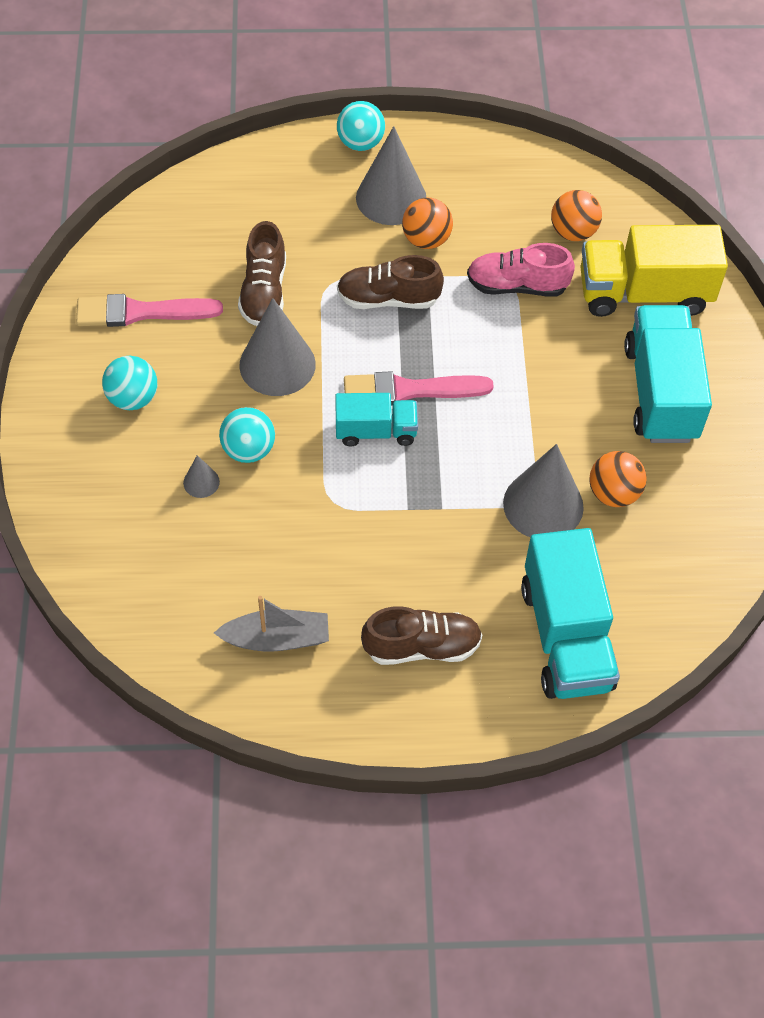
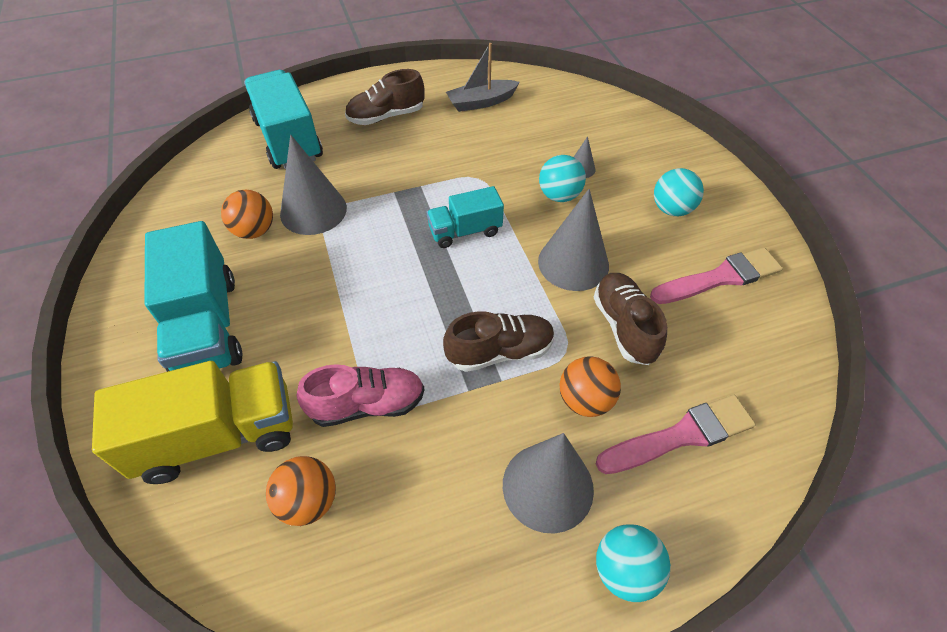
camera: 165 degrees right, 5 degrees down
pink brush [344,371,494,405] -> pink brush moved to [596,395,756,474]
orange ball [402,197,453,249] -> orange ball moved to [560,356,621,417]

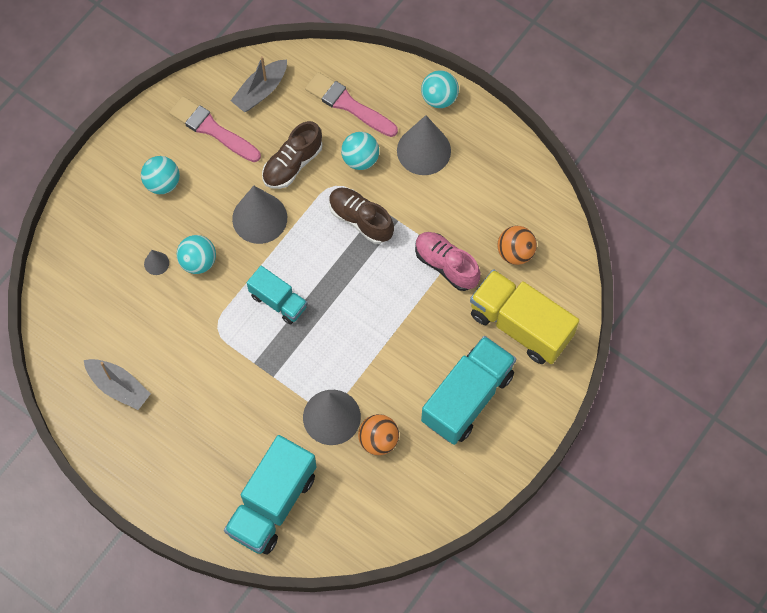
camera: 125 degrees left, 15 degrees up
brown shoe [345,69,425,125] -> none
orange ball [560,356,621,417] -> turquoise ball [341,132,379,170]
none -> grey boat [231,56,287,112]

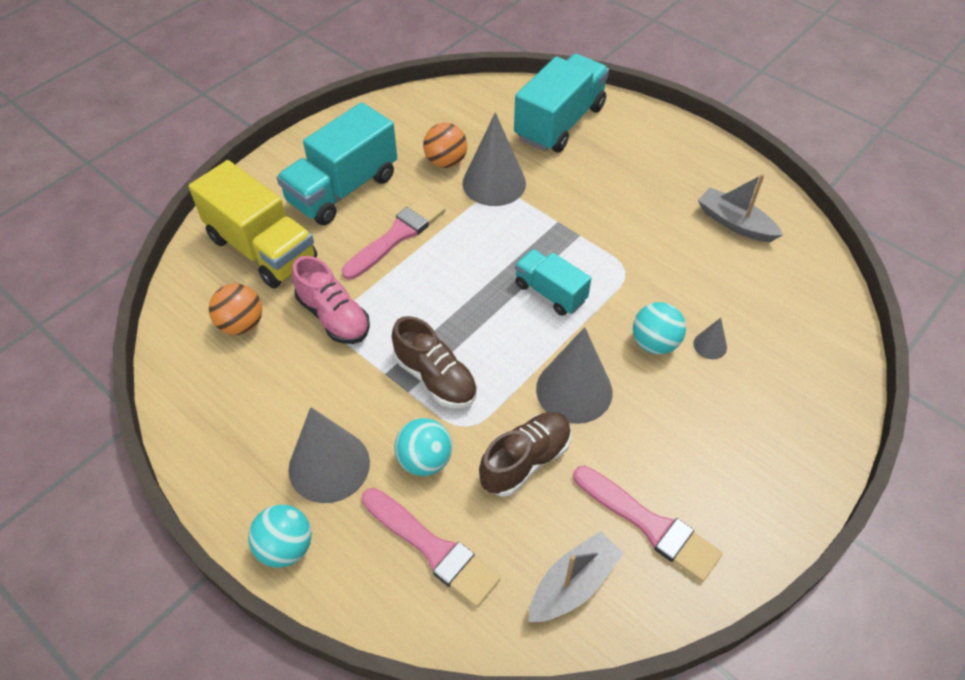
camera: 175 degrees left, 15 degrees down
turquoise ball [141,156,180,194] -> none
none -> pink brush [342,195,446,280]

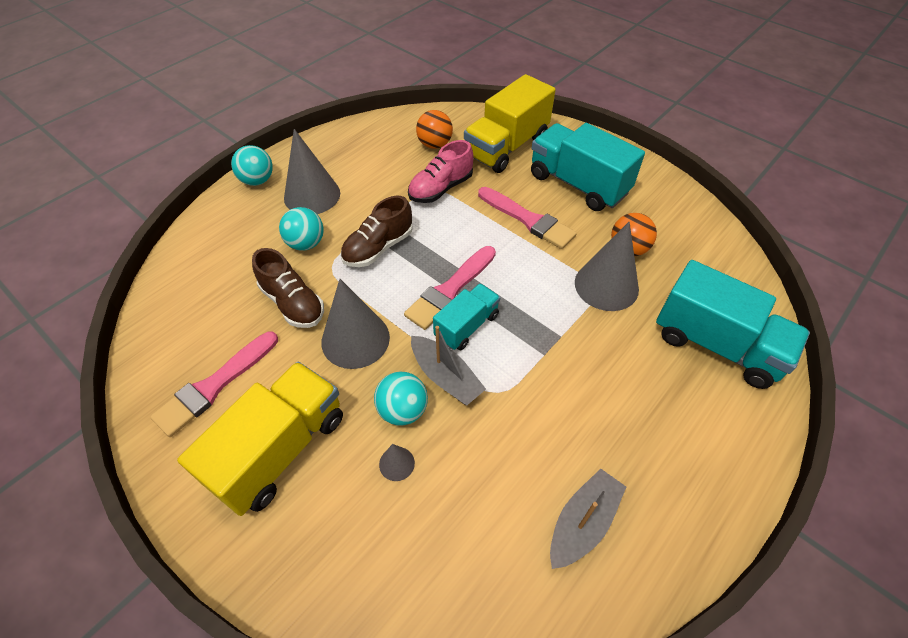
camera: 90 degrees right, 0 degrees up
pink brush [362,488,500,607] -> pink brush moved to [404,246,496,330]
grey boat [529,531,624,622] -> grey boat moved to [411,326,486,406]
none -> yellow truck [177,362,343,516]

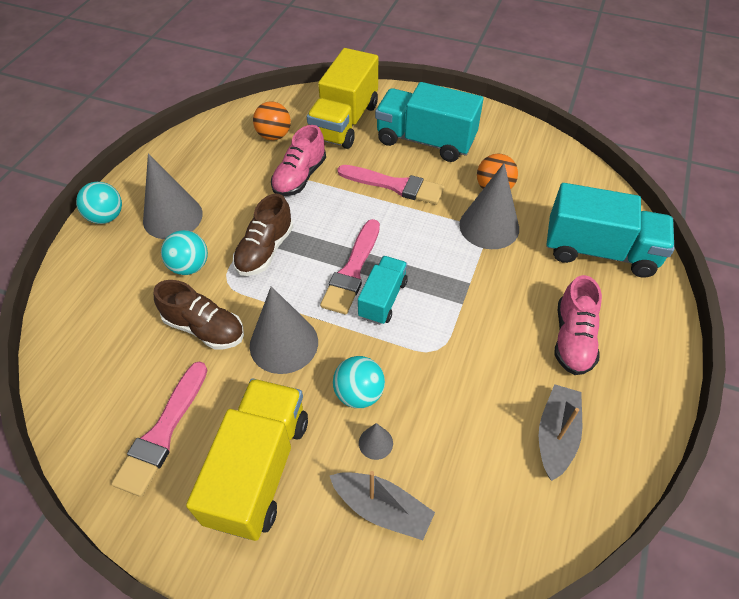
camera: 20 degrees left, 0 degrees up
grey boat [411,326,486,406] -> grey boat moved to [330,471,435,540]
none -> pink shoe [555,275,602,375]

